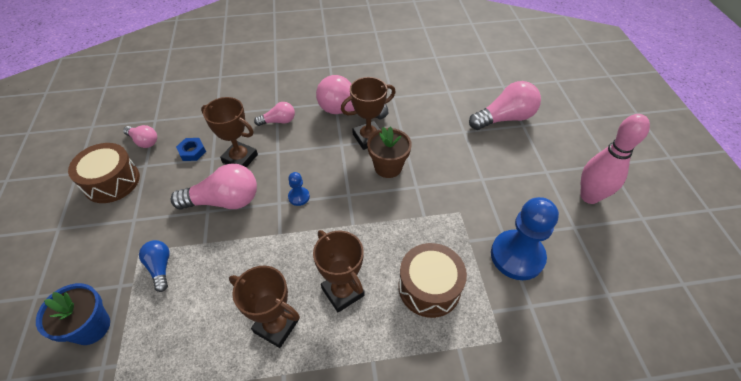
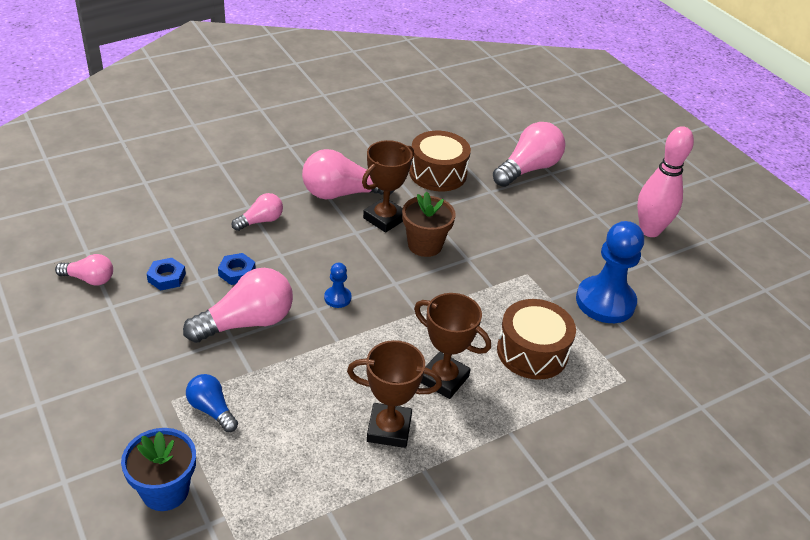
camera: 25 degrees left, 10 degrees down
brown drum [68,143,140,203] -> brown drum moved to [409,131,471,191]
brown trophy [201,97,258,167] -> blue nut [218,253,256,285]

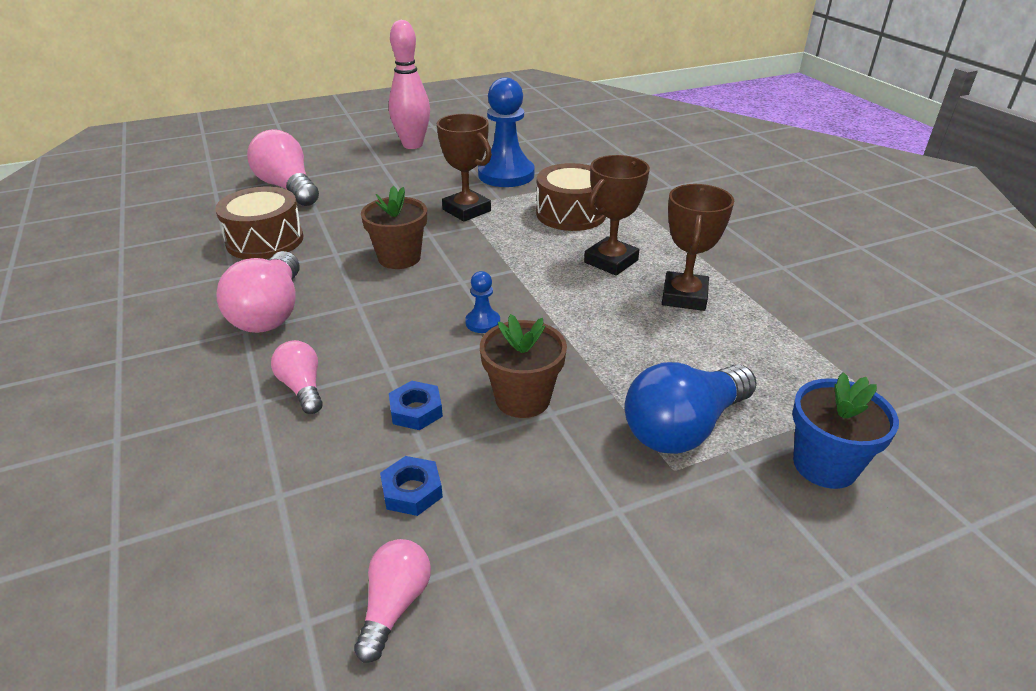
camera: 80 degrees left, 5 degrees down
pink light bulb [183,268,293,343] -> brown flower pot [480,314,567,418]
blue light bulb [186,374,238,432] -> blue light bulb [625,362,757,454], size x1.80
brown trophy [362,140,414,233] -> brown trophy moved to [437,114,492,222]

